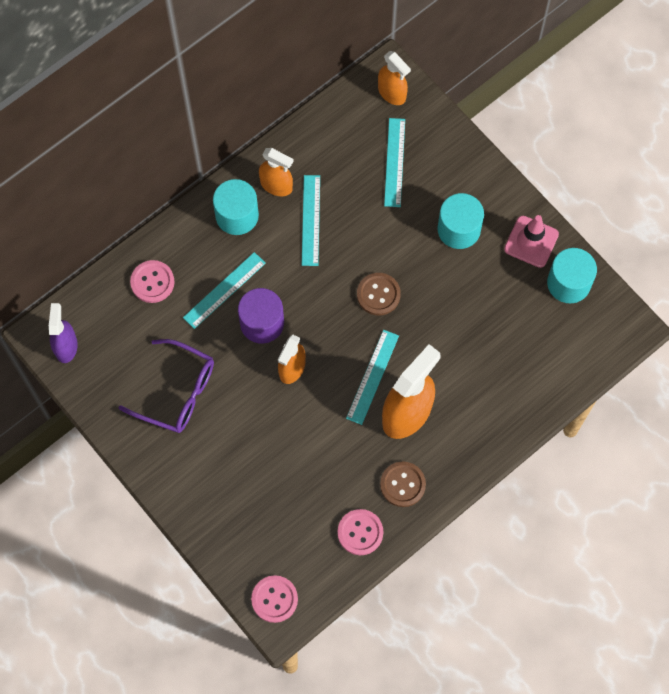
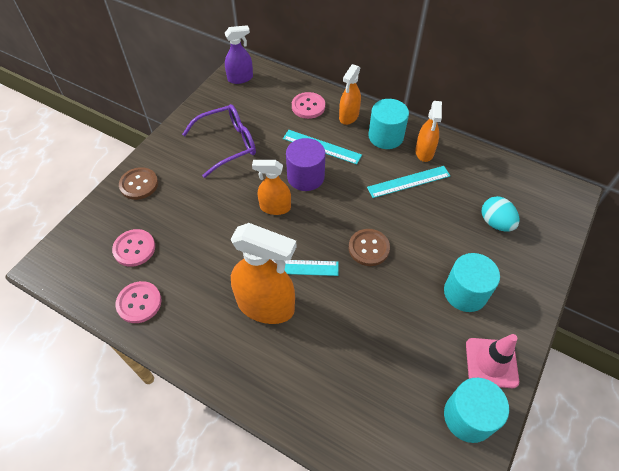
camera: 70 degrees right, 15 degrees down
purple glasses [118,339,214,433] -> purple glasses turned 120 degrees counterclockwise [182,104,256,178]
pink button [251,575,298,623] -> pink button moved to [112,229,155,267]
orange spray bottle [378,51,411,105] -> orange spray bottle moved to [339,64,361,125]
brown button [380,461,426,507] -> brown button moved to [119,167,158,200]
turquoise ruler [384,118,405,207] -> turquoise egg [482,196,519,232]

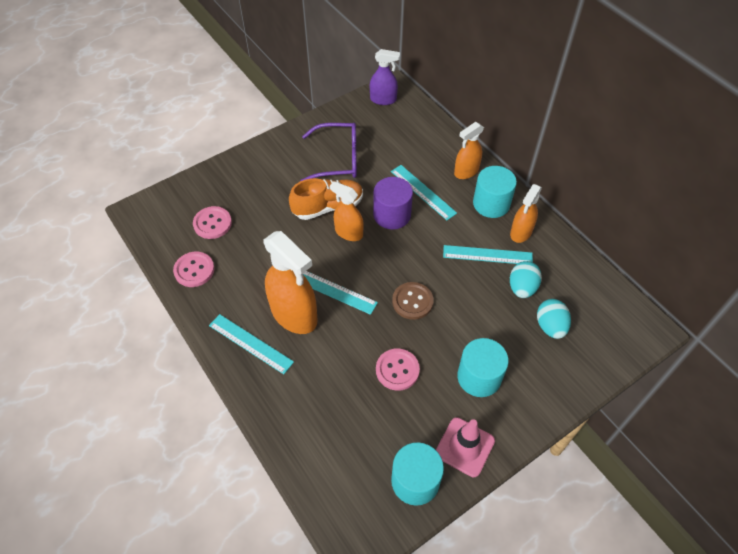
camera: 25 degrees right, 0 degrees up
brown button [119,167,158,200] -> none
pink button [292,92,325,119] -> pink button moved to [376,348,420,391]
none -> turquoise ruler [209,314,294,374]
none -> orange shoe [289,178,363,220]
none -> turquoise egg [510,261,542,298]

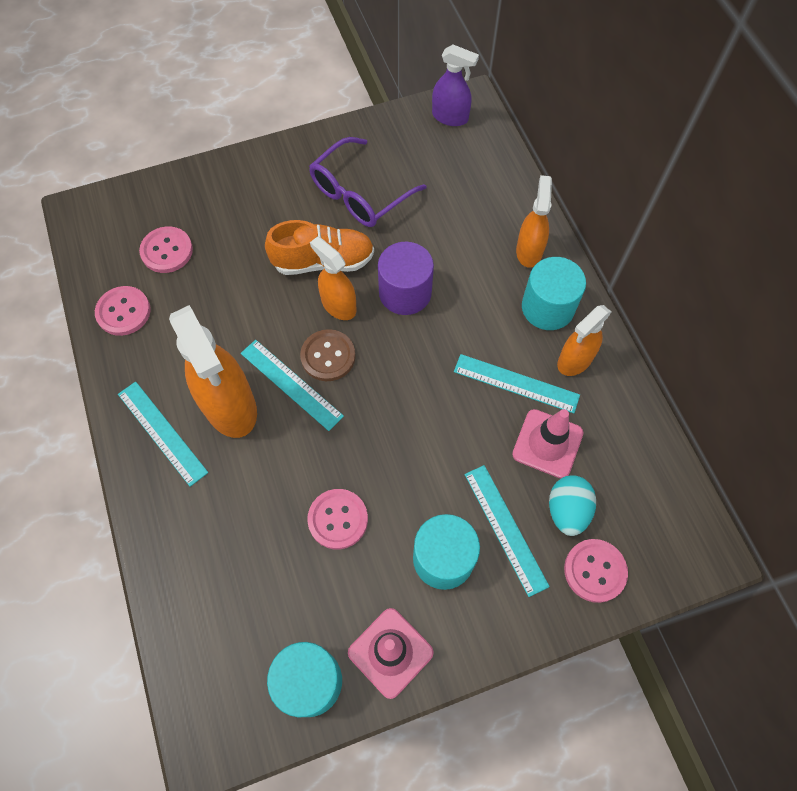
camera: 15 degrees right, 10 degrees up
purple glasses [300,123,357,181] -> purple glasses turned 120 degrees clockwise [309,137,426,227]
turquoise ruler [391,165,457,220] -> turquoise ruler moved to [465,465,550,597]
brown button [392,282,434,320] -> brown button moved to [300,329,355,381]
orange spray bottle [454,122,484,179] -> orange spray bottle turned 120 degrees clockwise [516,175,552,268]
turquoise egg [510,261,542,298] -> pink traffic cone [512,409,583,478]
none -> pink button [564,539,628,603]

